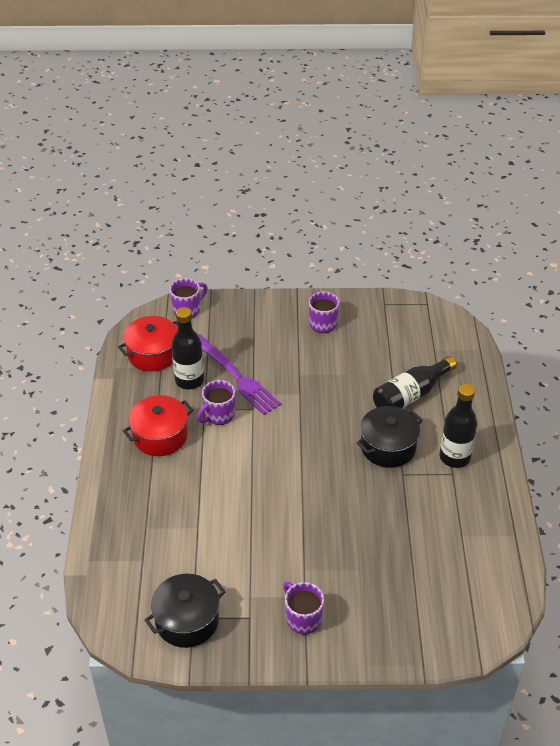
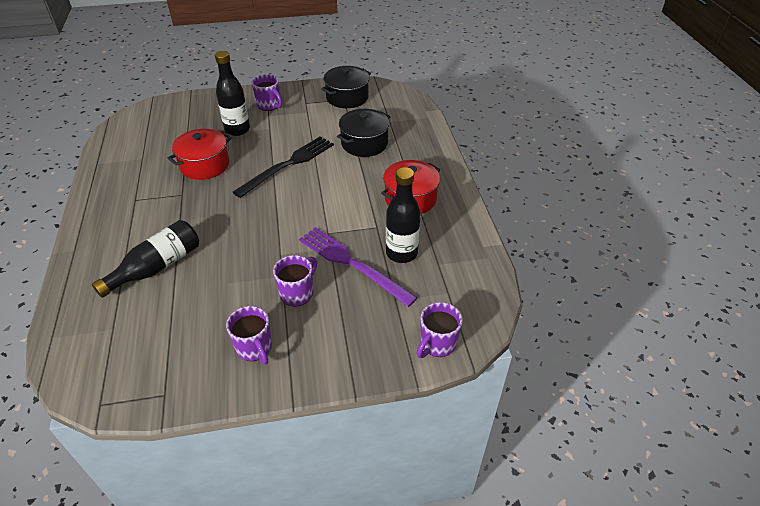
camera: 170 degrees right, 0 degrees up
red pot [118,316,178,372] -> red pot moved to [168,129,232,180]
purple mug [197,380,235,425] -> purple mug moved to [273,255,317,307]
black pot [357,406,423,468] -> black pot moved to [337,109,391,157]
black bottle [439,384,477,468] -> black bottle moved to [215,51,250,136]
none -> black fork [233,136,334,198]

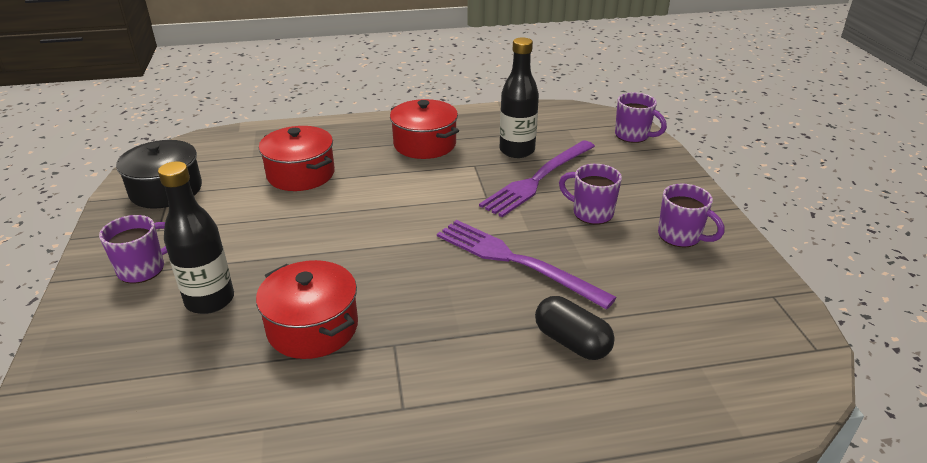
camera: 90 degrees left, 10 degrees down
black bottle [92,220,199,298] -> black capsule [535,296,615,360]
purple mug [226,306,272,364] -> purple mug turned 75 degrees clockwise [658,184,725,248]
black fork [233,136,334,198] -> none
black pot [337,109,391,157] -> red pot [259,126,335,191]
none -> purple fork [437,220,617,310]

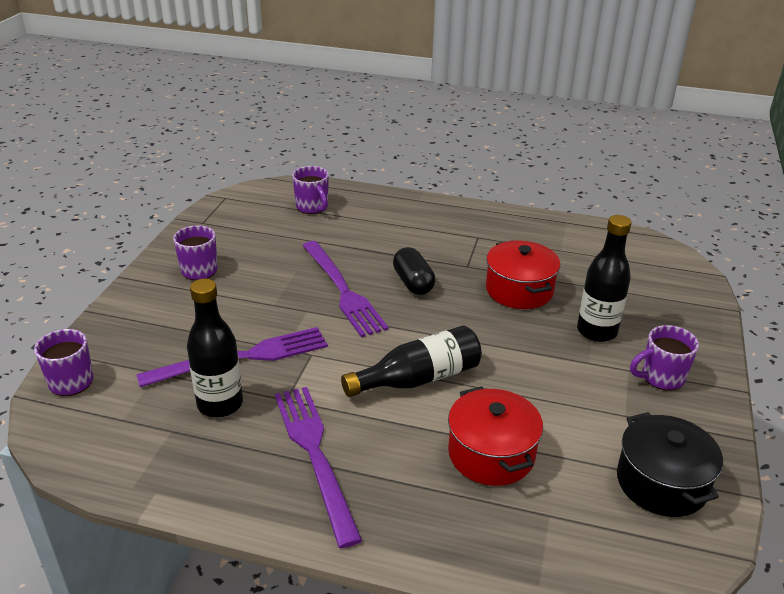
camera: 155 degrees left, 0 degrees up
red pot [390,99,459,159] -> purple fork [275,387,362,548]
black capsule [535,296,615,360] -> black capsule moved to [393,247,435,295]
purple mug [559,164,622,225] -> purple mug moved to [292,166,329,214]
none -> black bottle [341,325,482,397]

